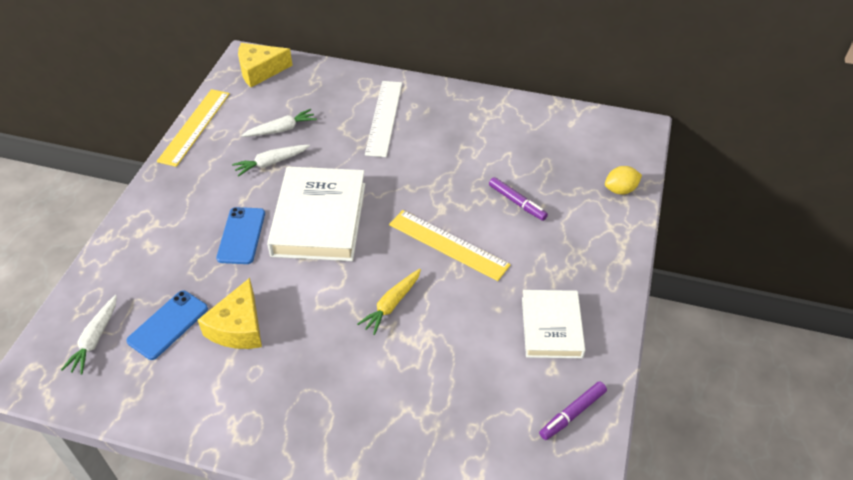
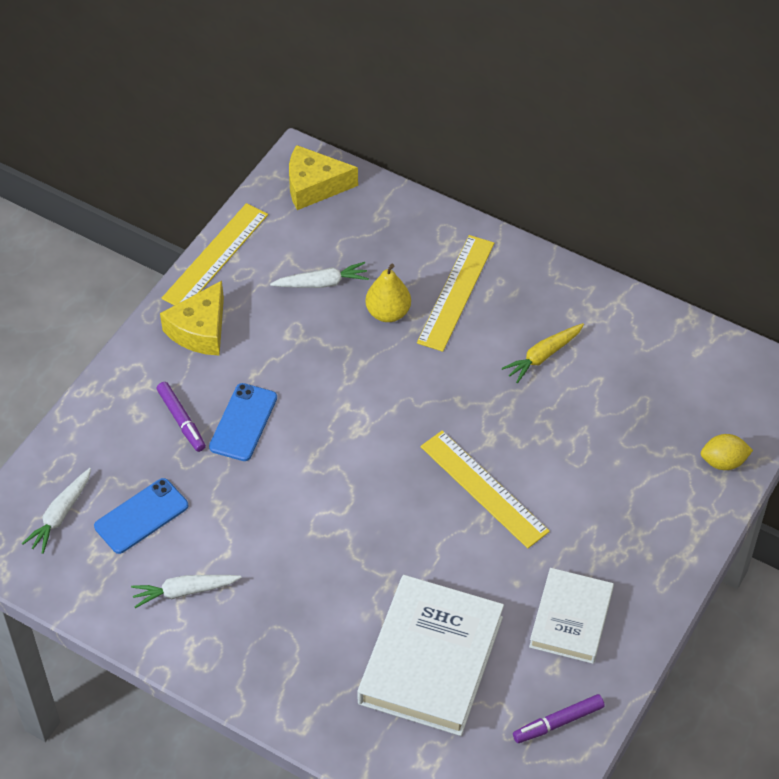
camera: 15 degrees right, 5 degrees up
yellow cheese [198,278,262,349] -> yellow cheese moved to [160,281,224,356]
white carrot [232,145,310,176] -> white carrot moved to [131,575,241,608]
white book [267,167,365,261] -> white book moved to [357,575,504,736]
yellow carrot [357,269,421,335] -> yellow carrot moved to [502,323,584,383]
white ruler [365,81,402,157] -> yellow ruler [417,235,494,352]
purple marker [489,177,548,221] -> purple marker moved to [156,382,206,452]
none -> yellow pear [365,264,411,322]

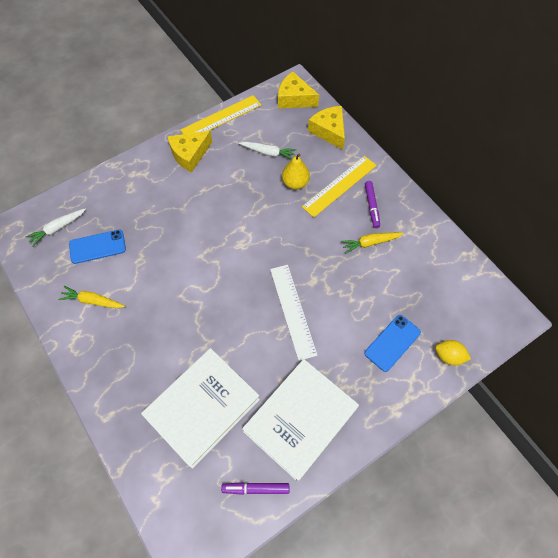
camera: 25 degrees right, 10 degrees up
white carrot [131,575,241,608] -> yellow carrot [58,286,125,308]
purple marker [156,382,206,452] -> purple marker moved to [365,181,380,228]
blue phone [209,383,277,461] -> blue phone moved to [364,315,421,372]
yellow ruler [420,431,550,548] -> white ruler [270,265,317,361]
white book [529,568,614,664] -> white book [242,359,359,482], size x1.61
none -> yellow cheese [308,106,345,150]

